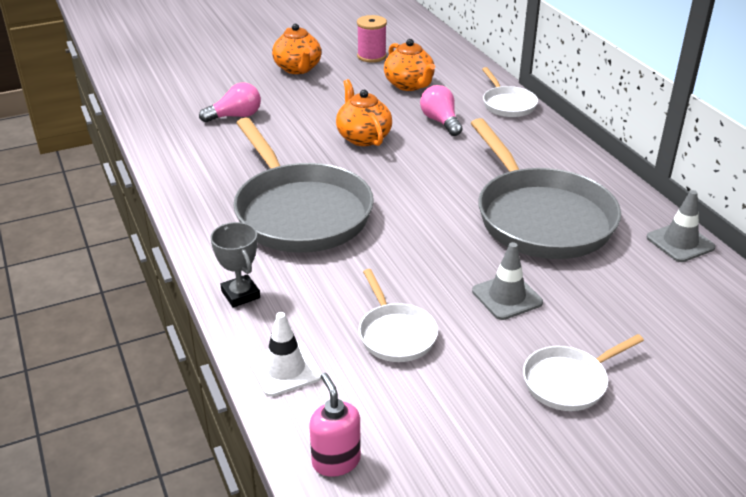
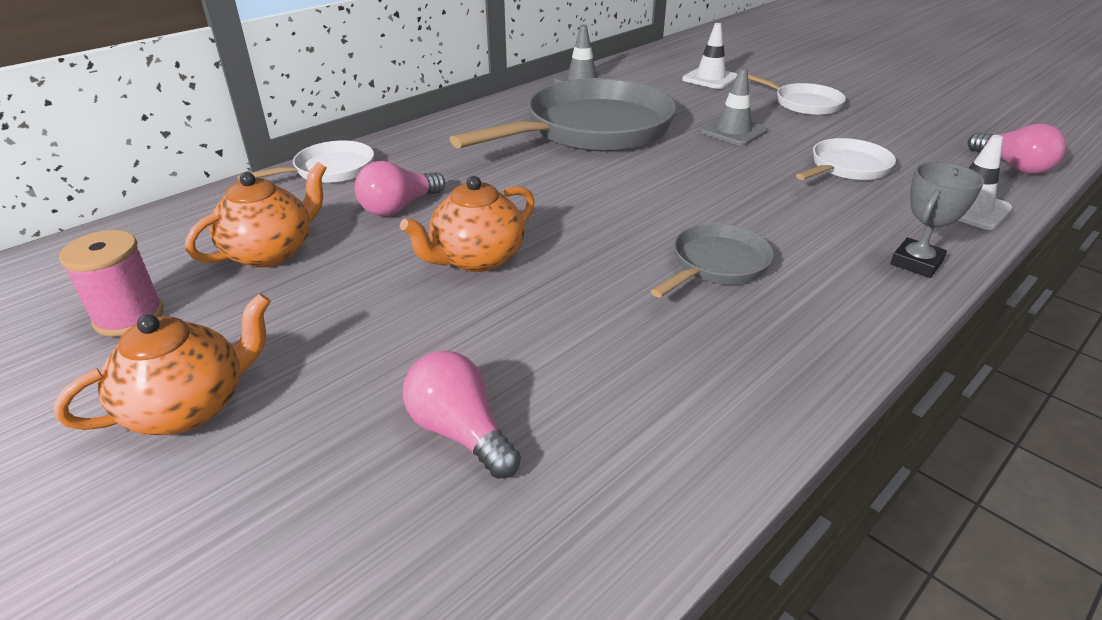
camera: 110 degrees left, 0 degrees up
grey pan [233,117,374,253] -> grey pan [651,223,774,297], size x0.48
pink soap dispenser [309,373,361,477] -> pink light bulb [968,123,1066,174]
none -> white traffic cone [682,23,737,89]

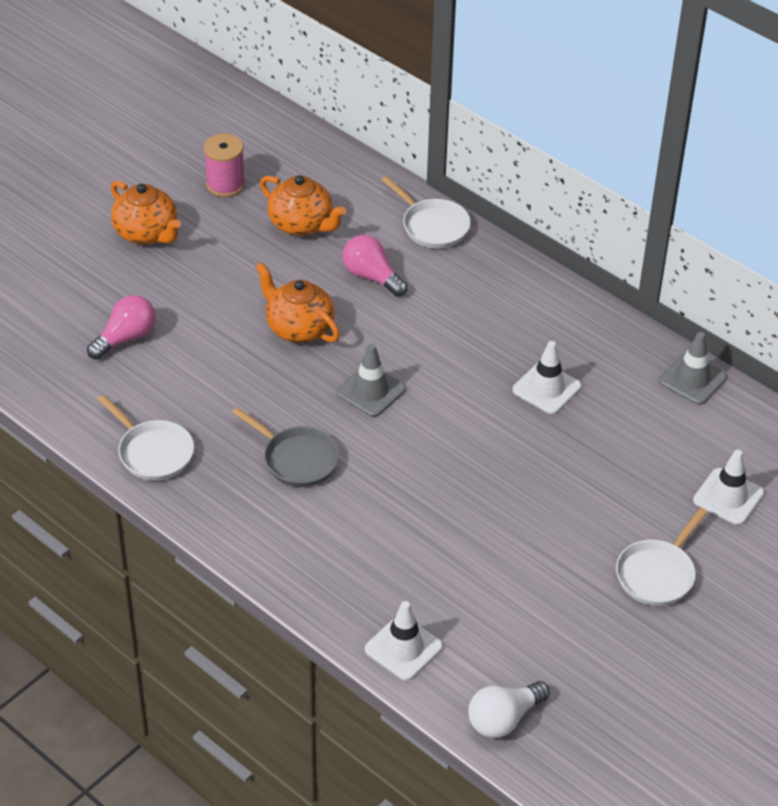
camera: 85 degrees right, 10 degrees up
grey pan [450,78,677,152] -> white traffic cone [513,341,581,414]
grey traffic cone [700,68,768,146] -> grey traffic cone moved to [336,344,406,417]
white pan [796,138,896,180] -> white pan moved to [97,394,194,481]
grey trophy [890,161,984,278] -> none
pink light bulb [968,123,1066,174] -> white light bulb [468,681,550,738]

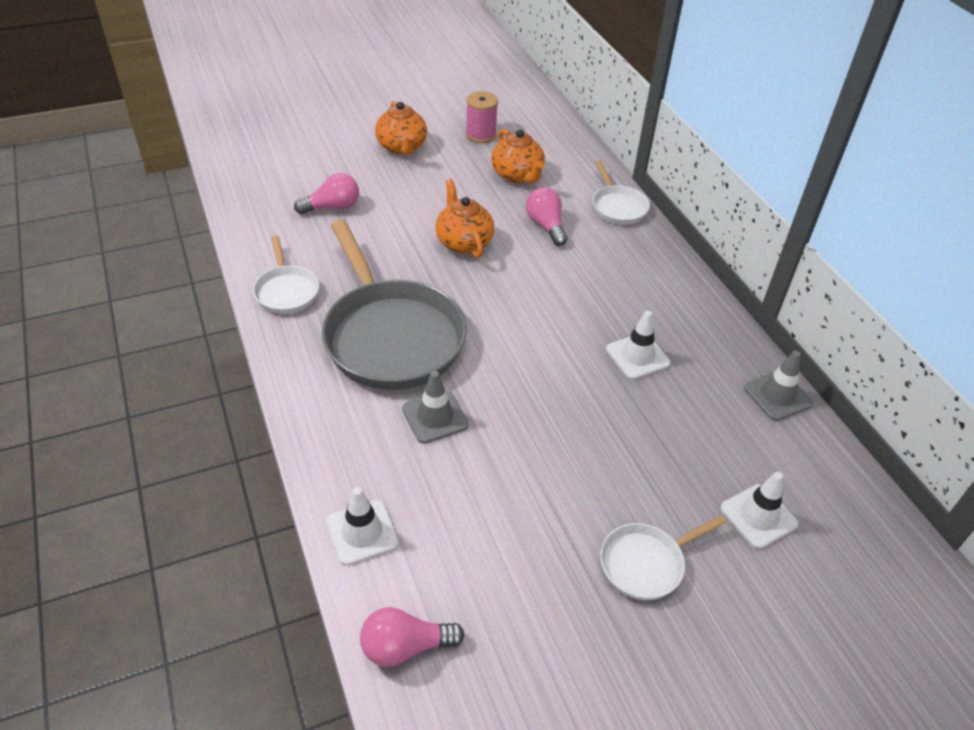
camera: 25 degrees right, 0 degrees up
grey pan [232,407,340,487] -> grey pan [321,220,467,390], size x2.08
grey traffic cone [336,344,406,417] -> grey traffic cone moved to [402,371,469,444]
white light bulb [468,681,550,738] -> pink light bulb [360,607,465,667]

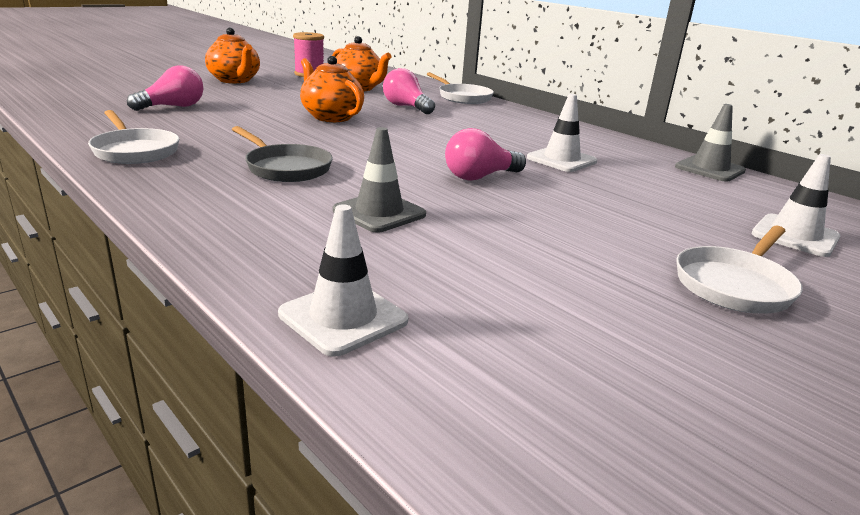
camera: 20 degrees left, 20 degrees down
grey pan [321,220,467,390] -> grey pan [232,126,333,182], size x0.48
pink light bulb [360,607,465,667] -> pink light bulb moved to [445,128,526,180]

